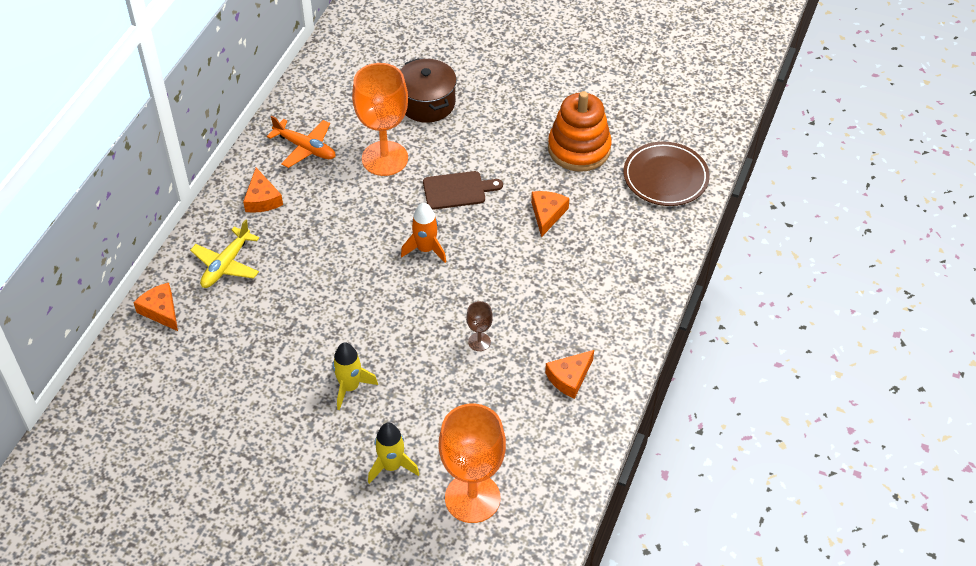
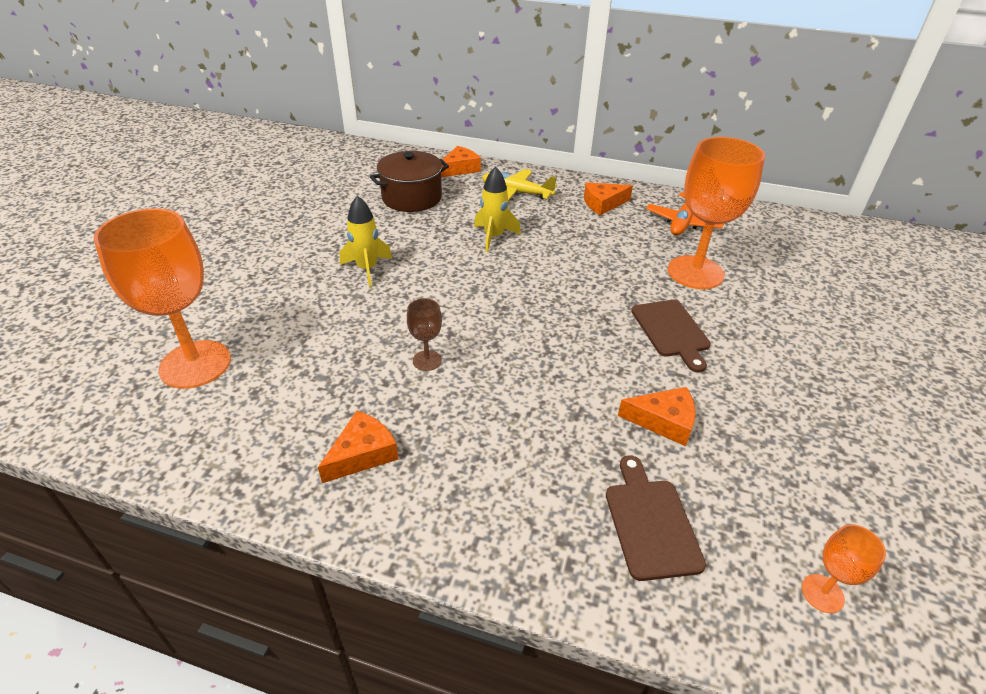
camera: 85 degrees right, 10 degrees down
yellow rocket [368,422,419,484] -> yellow rocket moved to [474,167,521,252]
brown pot [400,58,457,123] -> brown pot moved to [370,151,449,212]
orange rocket [401,203,446,263] -> none
orange cheese [545,350,594,399] -> orange cheese turned 90 degrees clockwise [318,411,399,483]
orange stacking toy [548,91,612,172] -> none
brown plate [623,142,710,206] -> orange goblet [802,524,886,613]
none -> brown cutting board [606,455,706,581]

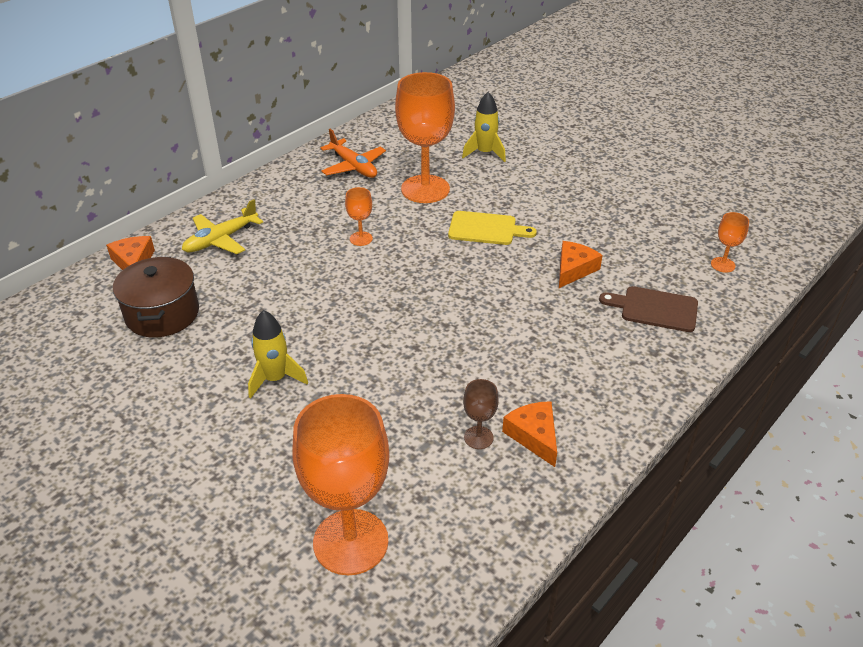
camera: 65 degrees left, 0 degrees up
brown goblet [407,298,442,371] -> brown goblet moved to [463,379,499,449]
yellow rocket [474,167,521,252] -> yellow rocket moved to [462,92,506,162]
orange cheese [584,182,633,215] -> none
brown cutting board [631,300,711,373] -> yellow cutting board [448,211,537,245]
none -> orange goblet [345,187,373,246]

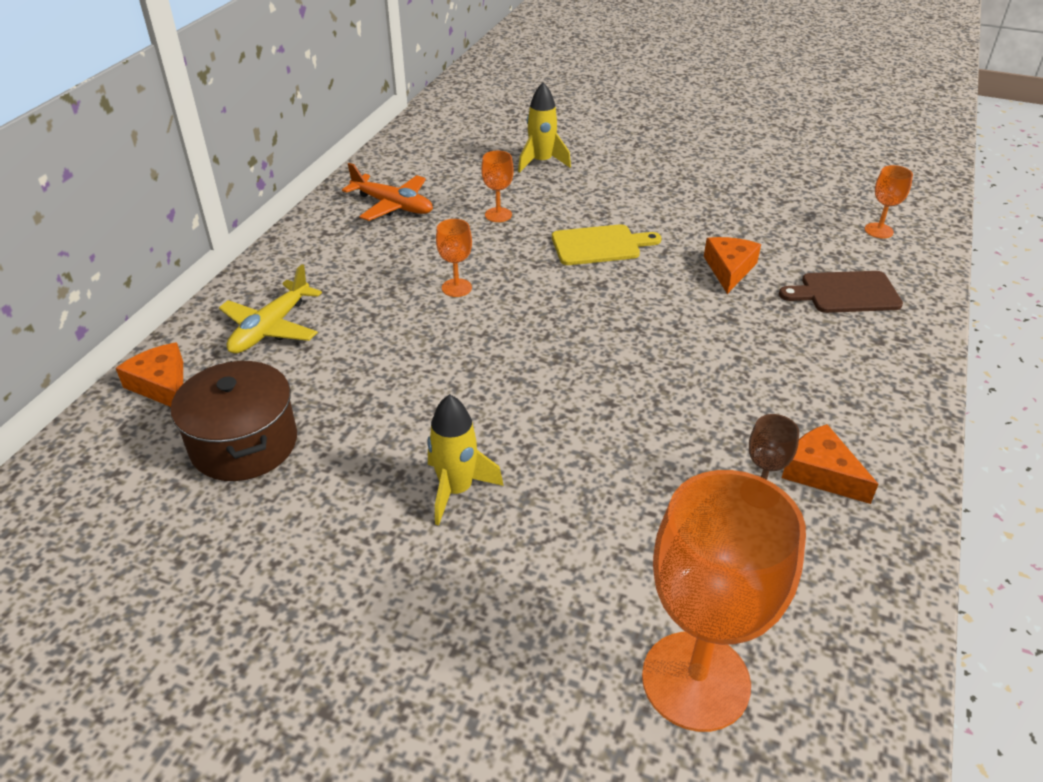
camera: 20 degrees left, 0 degrees up
orange goblet [395,72,455,203] -> orange goblet [481,151,514,222], size x0.44

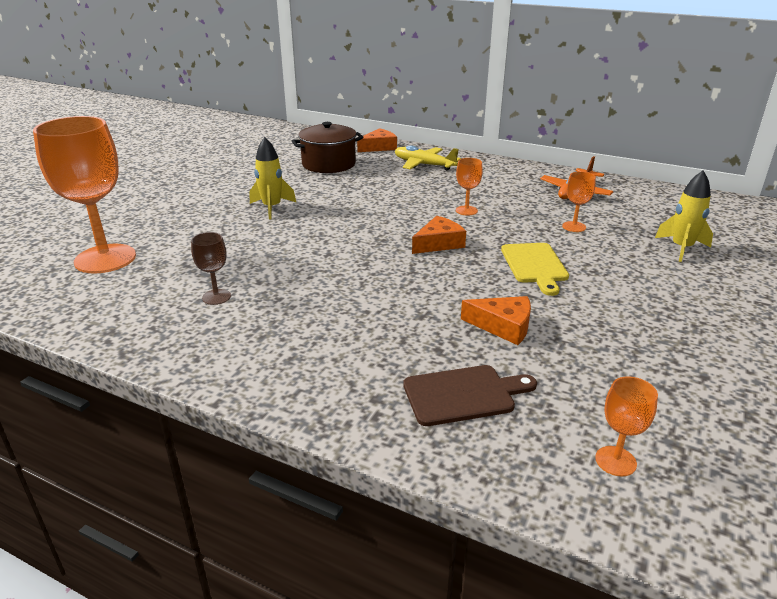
camera: 95 degrees right, 10 degrees down
brown cutting board [779,271,903,313] -> brown cutting board turned 75 degrees clockwise [403,365,537,426]
orange cheese [782,424,878,504] -> orange cheese moved to [412,216,466,254]

